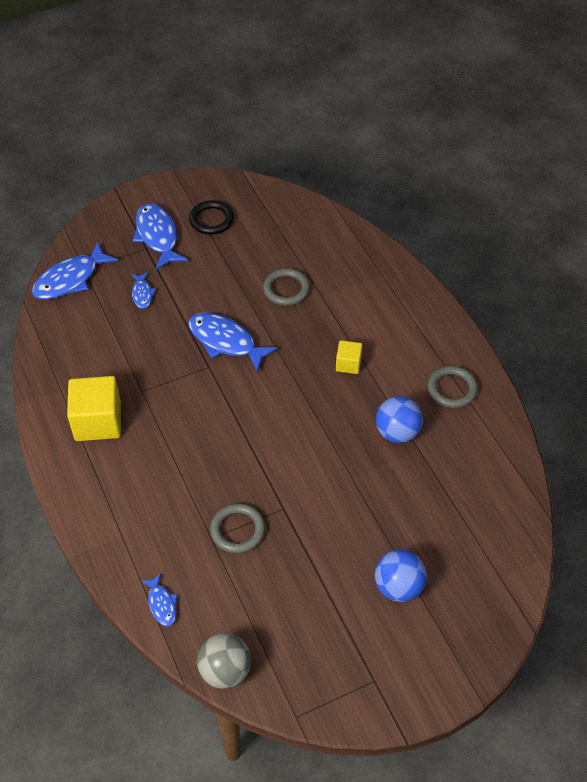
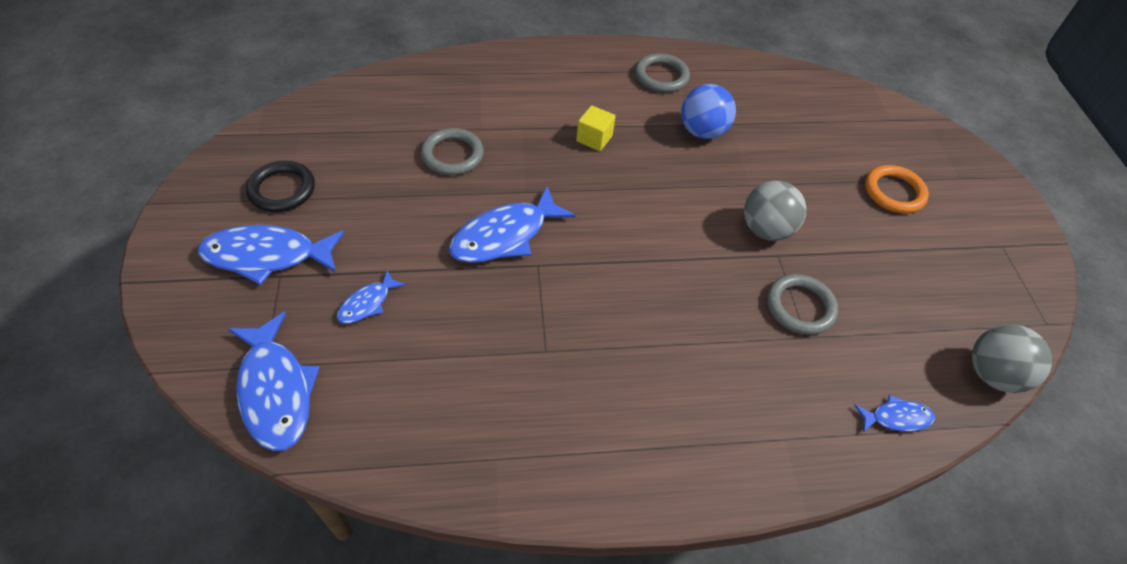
camera: 75 degrees left, 0 degrees up
yellow cube [67,376,121,441] -> none
blue fish [131,272,156,309] -> blue fish turned 120 degrees clockwise [337,270,406,324]
blue ball [375,550,427,602] -> orange ring [865,165,929,213]
none -> grey ball [744,181,807,241]

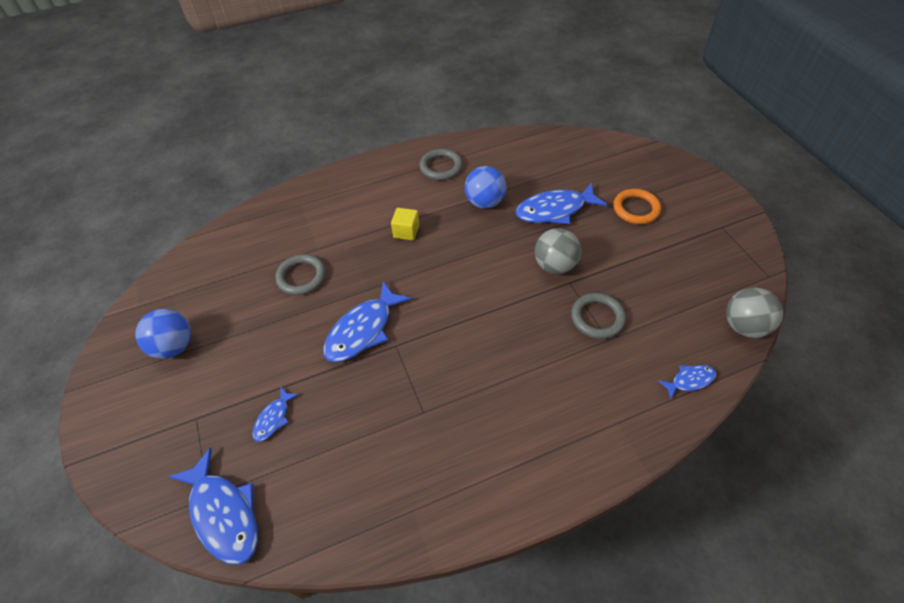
camera: 10 degrees left, 0 degrees up
blue fish [198,225,344,285] -> blue fish moved to [516,183,607,224]
black ring [246,161,315,212] -> blue ball [135,309,191,359]

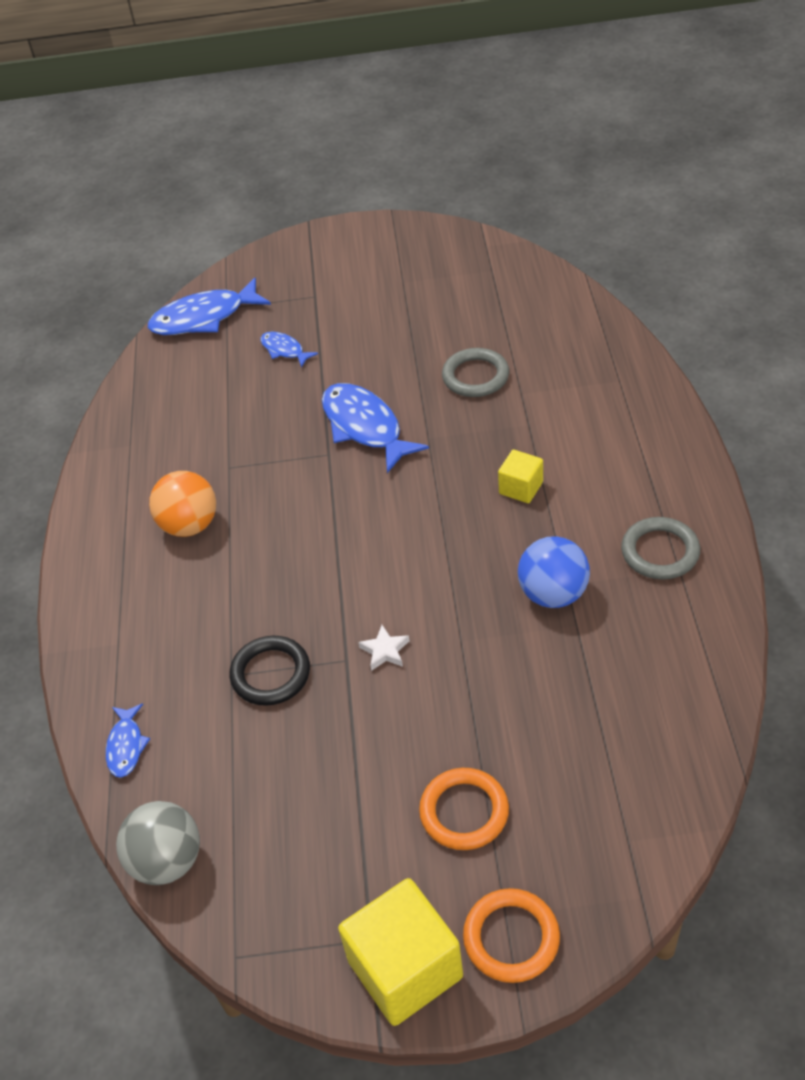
camera: 110 degrees right, 5 degrees down
blue ball [135,309,191,359] -> none
blue fish [516,183,607,224] -> none
grey ball [535,228,581,274] -> white star [358,625,409,671]
grey ring [571,293,626,339] -> black ring [229,636,310,706]
none -> orange ball [149,471,216,537]
none -> yellow cube [338,878,463,1026]
none -> orange ring [463,888,560,983]

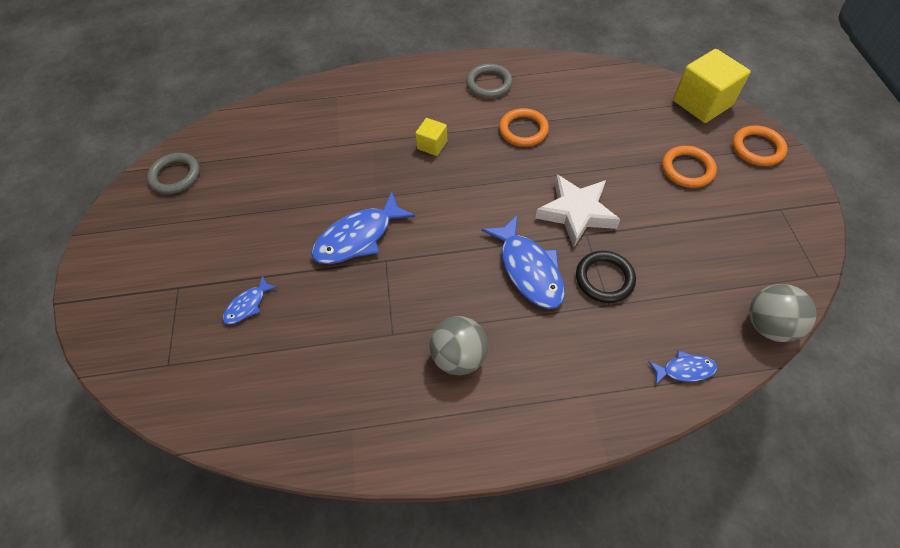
camera: 95 degrees left, 10 degrees up
blue fish [148,277,271,335] -> blue fish moved to [482,214,565,309]
orange ball [149,471,216,537] -> grey ball [429,316,488,375]
yellow cube [338,878,463,1026] -> yellow cube moved to [673,49,750,123]
white star [358,625,409,671] -> white star [536,175,621,247], size x2.32
grey ring [442,348,509,397] -> grey ring moved to [147,153,200,194]
blue ball [518,536,590,608] -> orange ring [499,108,549,147]

